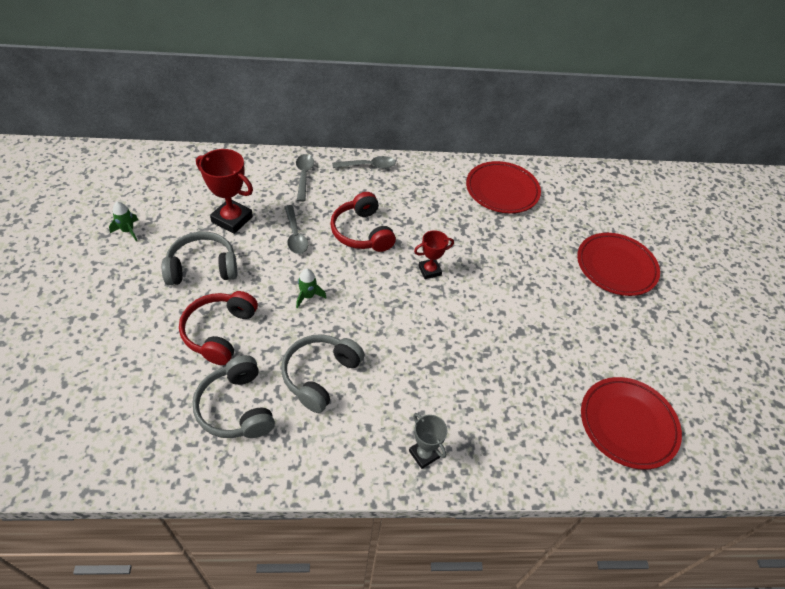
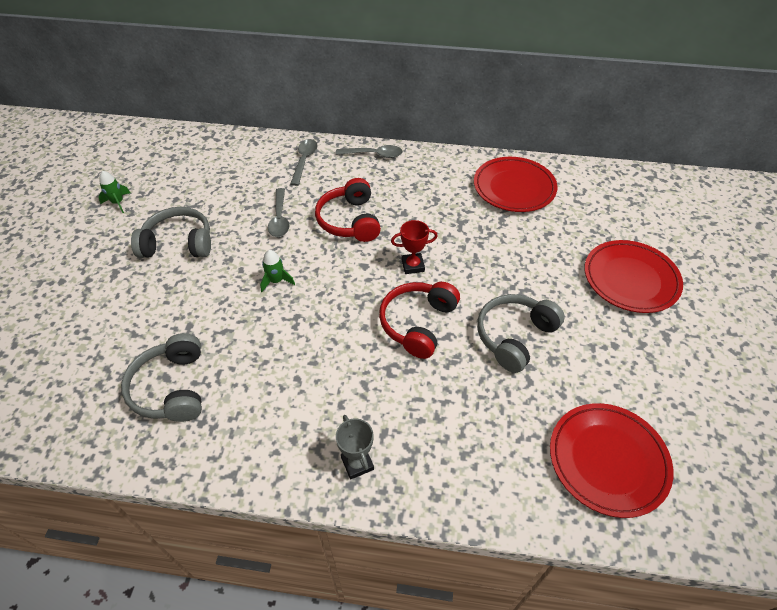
camera: 15 degrees right, 0 degrees up
red headphones [179,291,258,365] -> red headphones moved to [379,282,460,359]
red trophy [196,149,253,234] -> none
grey headphones [281,334,365,413] -> grey headphones moved to [477,294,565,373]

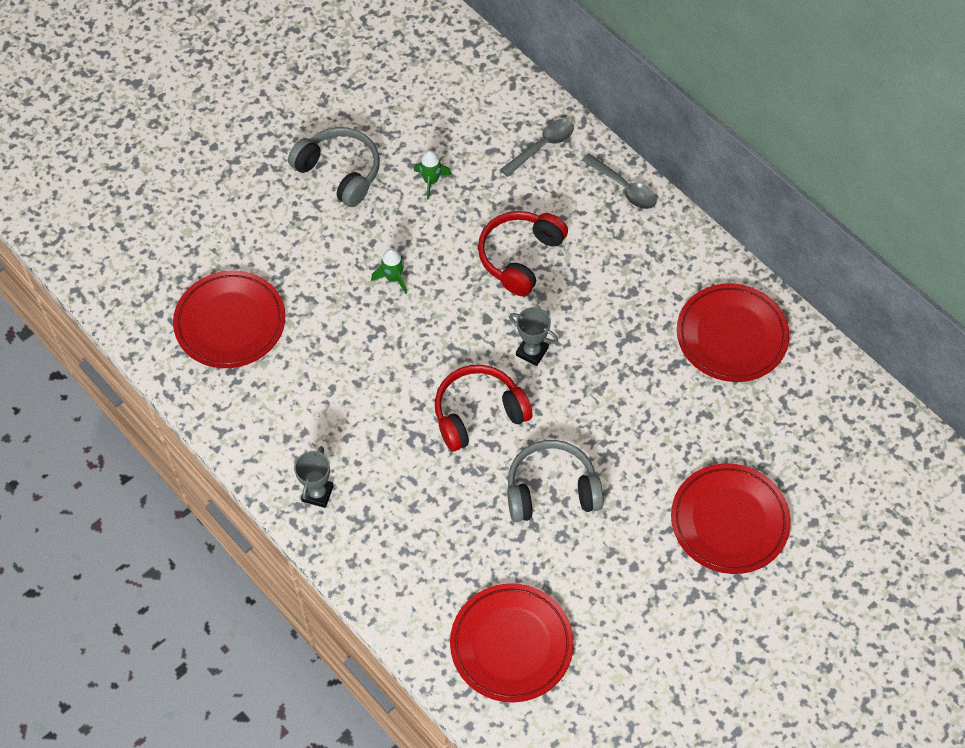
camera: 40 degrees right, 10 degrees up
green rocket [98,171,131,213] -> green rocket moved to [414,150,451,199]
grey headphones [121,333,202,422] -> red plate [173,270,285,368]
grey spoon [268,188,289,237] -> none
red trophy [391,220,438,274] -> grey trophy [509,307,558,366]

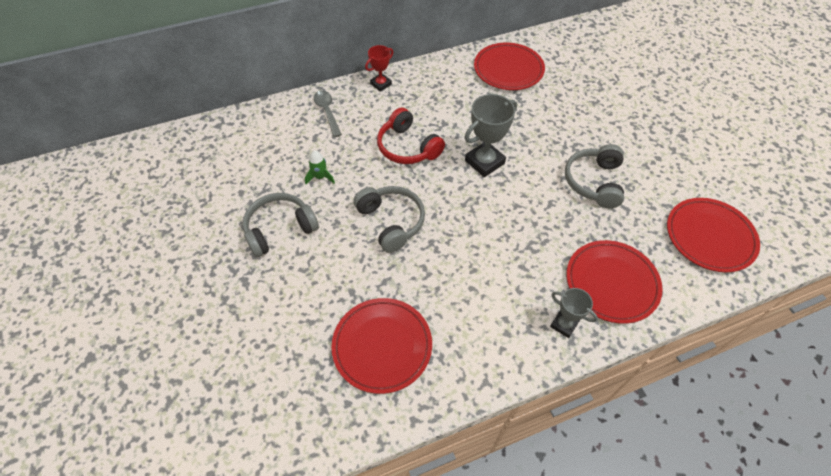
camera: 70 degrees left, 5 degrees down
green rocket [371,249,407,294] -> grey headphones [353,186,425,253]
red headphones [435,365,533,451] -> none
grey trophy [509,307,558,366] -> grey trophy [465,94,517,177], size x1.66
grey spoon [582,153,657,209] -> red trophy [365,45,393,92]
red plate [671,463,791,574] -> red plate moved to [566,240,663,324]

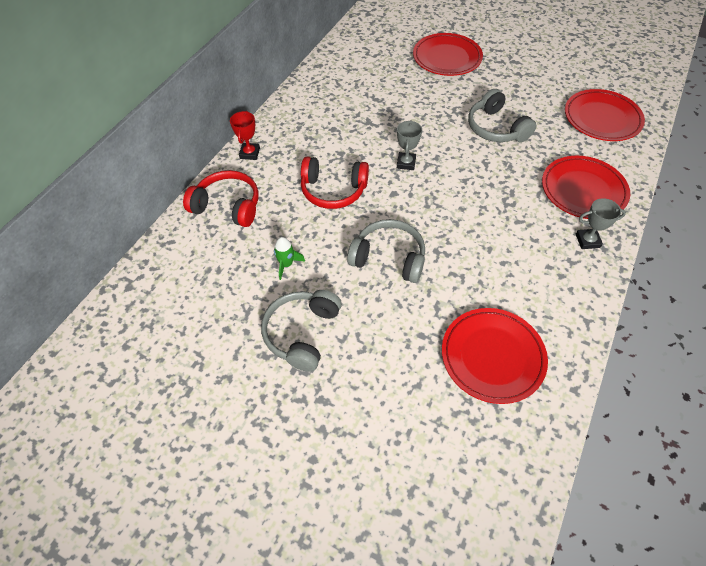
camera: 40 degrees left, 0 degrees up
grey spoon [314,90,342,137] -> red headphones [183,170,259,227]
grey trophy [465,94,517,177] -> grey trophy [397,120,422,170], size x0.60
red plate [474,43,545,90] -> red plate moved to [413,33,483,76]

